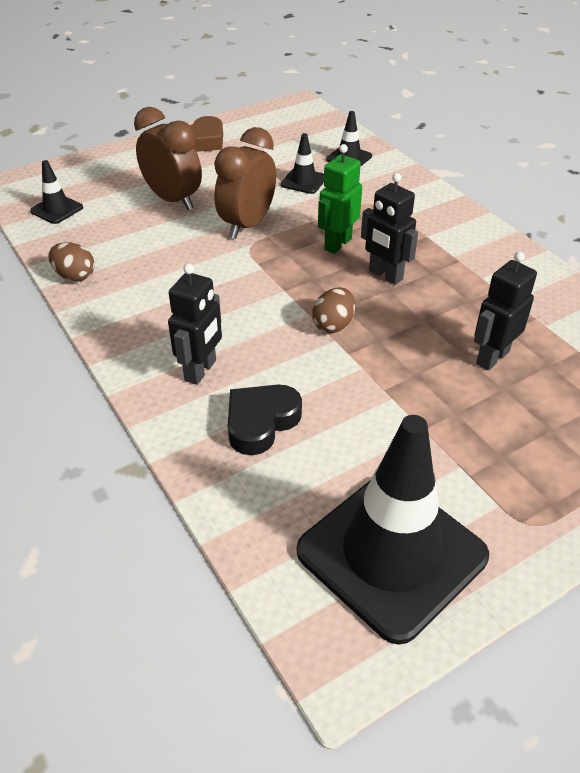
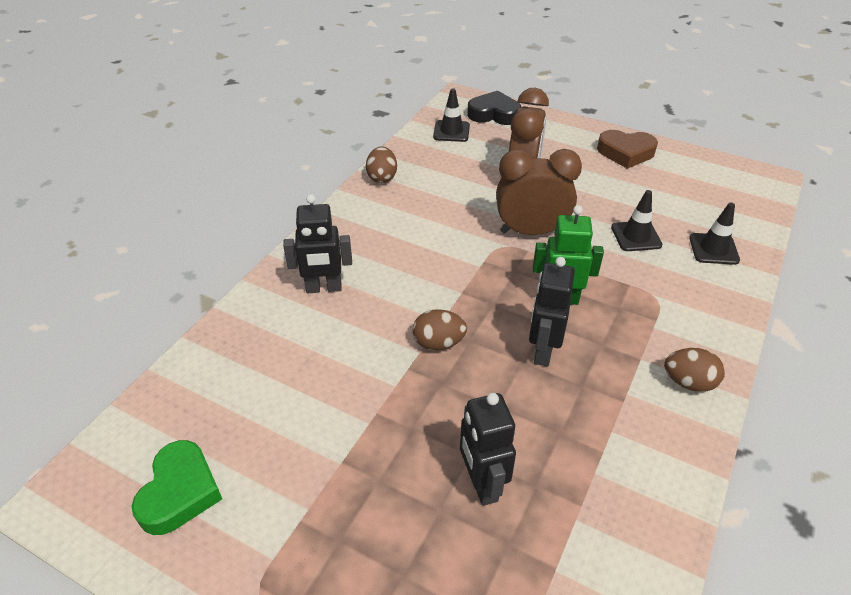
camera: 60 degrees right, 0 degrees up
black heart [228,385,302,455] -> black heart moved to [467,91,521,125]
black traffic cone [297,415,489,645] -> green heart [131,440,222,535]
black robot [474,252,537,370] -> black robot turned 120 degrees counterclockwise [460,393,516,506]
none -> brown egg [664,348,725,392]

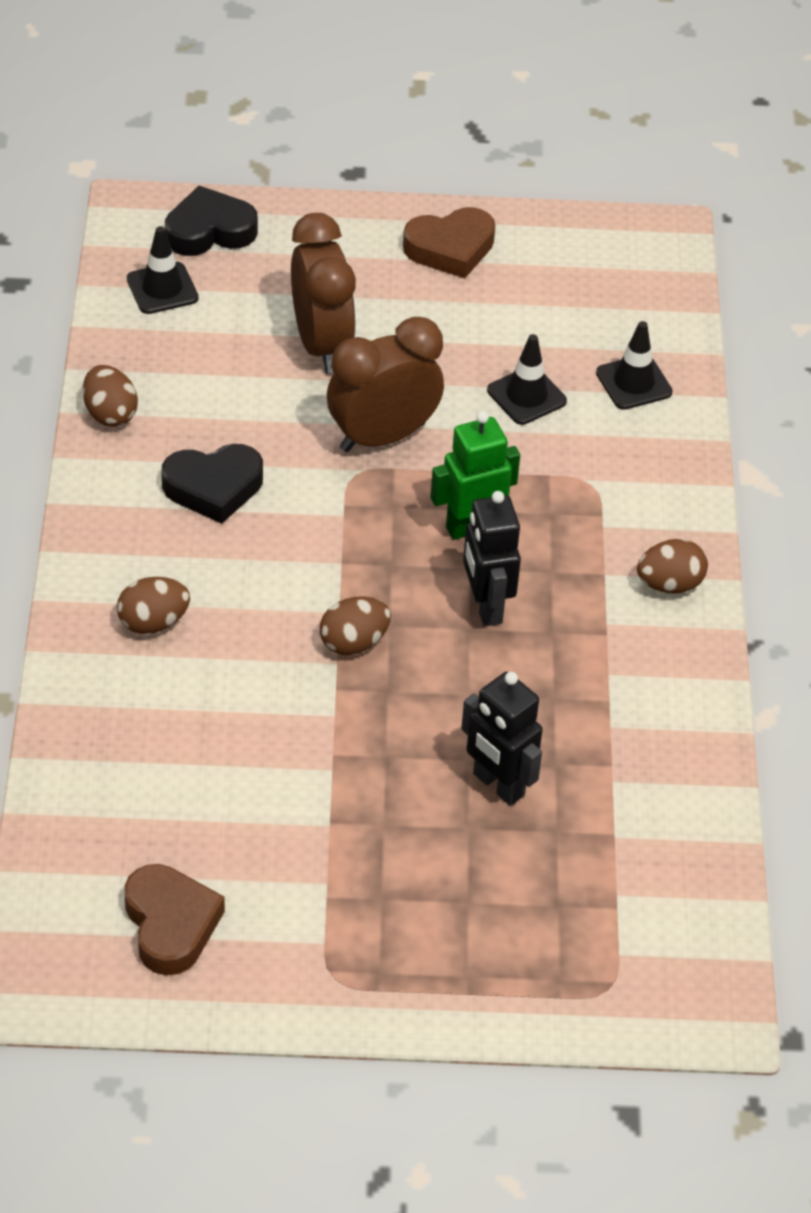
camera: 30 degrees left, 5 degrees up
green heart [131,440,222,535] -> brown heart [124,864,225,975]
black robot [283,194,352,293] -> brown egg [117,577,190,634]
none -> black heart [162,444,263,524]

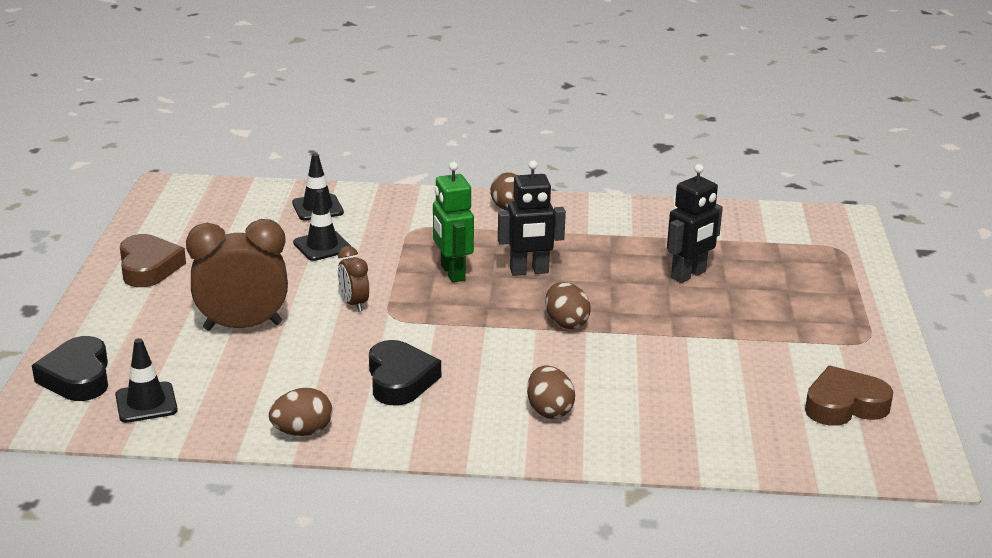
camera: 85 degrees left, 20 degrees down
brown clock [327,317,444,452] -> brown clock [338,246,369,312], size x0.51

